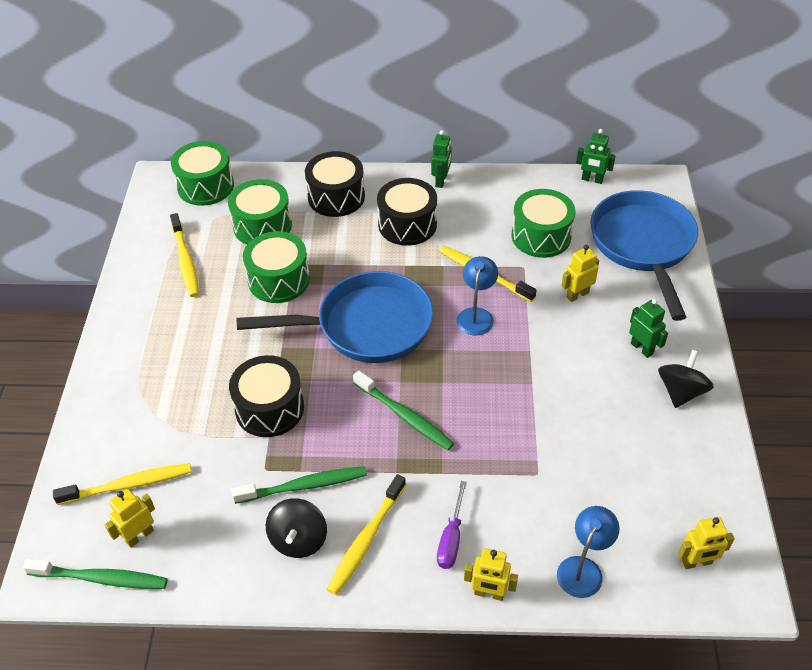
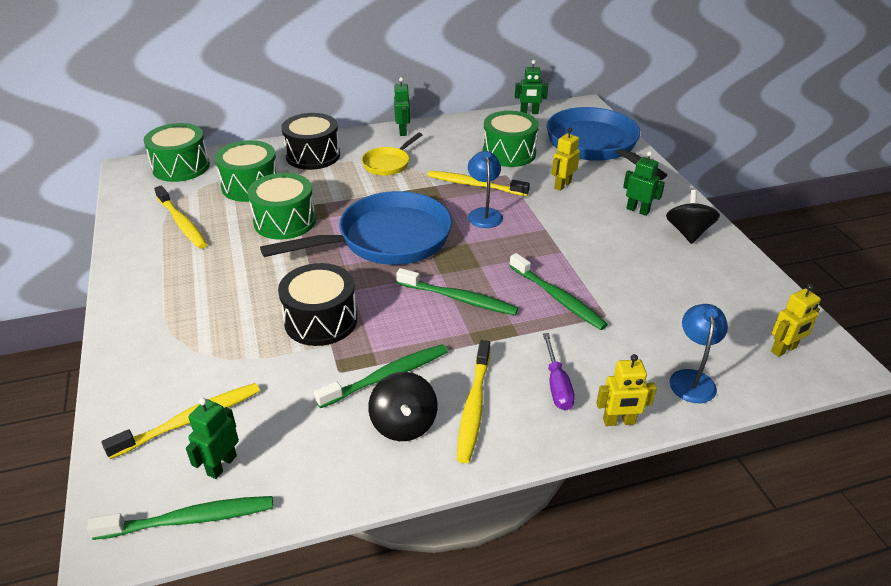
camera: 20 degrees left, 10 degrees down
yellow robot [105,489,155,548] -> green robot [186,398,239,479]
black drum [377,178,437,246] -> yellow pan [362,133,422,176]
none -> green toothbrush [509,253,608,330]

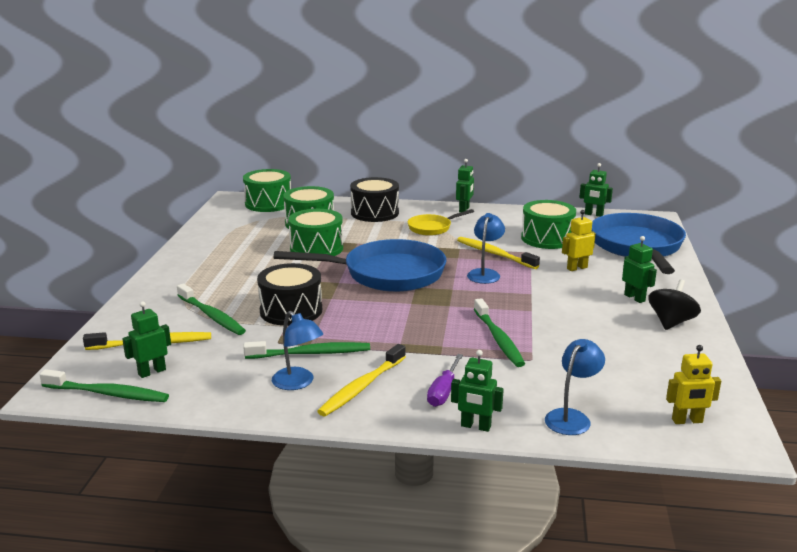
camera: 25 degrees right, 15 degrees down
yellow toothbrush [154,186,207,249] -> none
black spinning top [368,372,438,441] -> blue lamp [272,311,323,390]
green toothbrush [396,268,518,315] -> green toothbrush moved to [177,284,246,335]
yellow robot [596,354,657,426] -> green robot [451,350,504,432]

